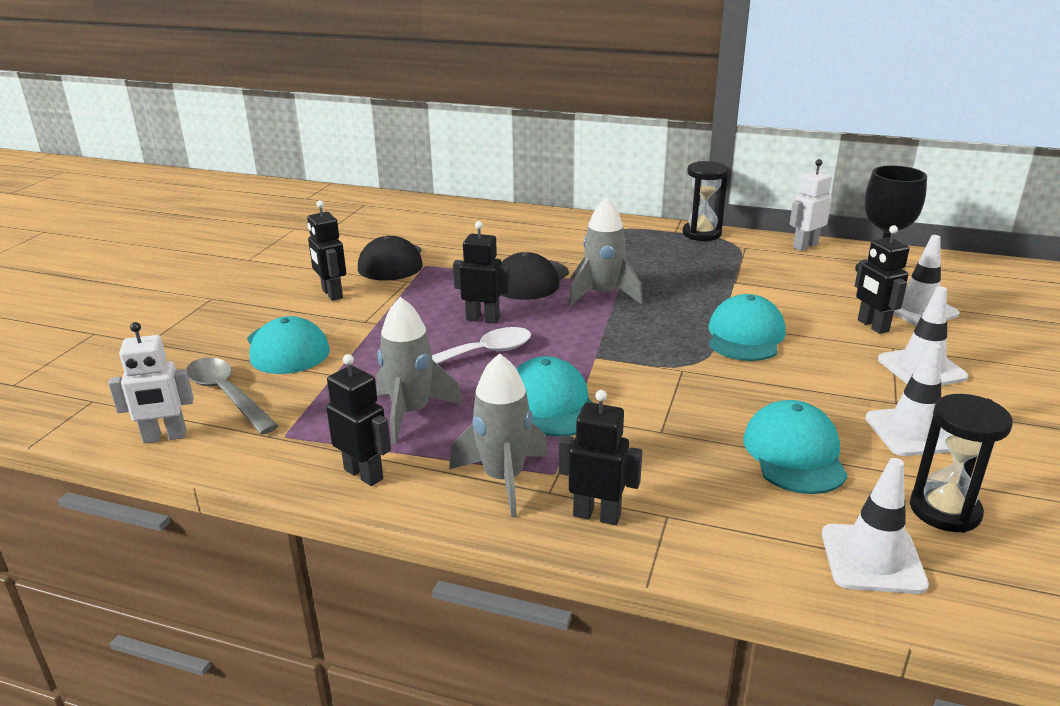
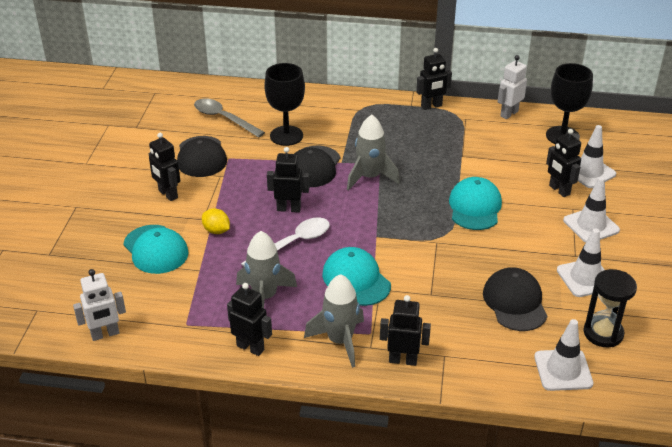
camera: 10 degrees left, 10 degrees up
grey spoon [186,358,279,434] -> grey spoon moved to [194,98,265,138]
black hourglass [683,161,729,241] -> black robot [416,48,452,110]
turquoise cap [743,400,848,494] -> black cap [483,267,547,331]
none -> yellow lemon [202,208,230,234]
none -> black goblet [264,63,305,146]

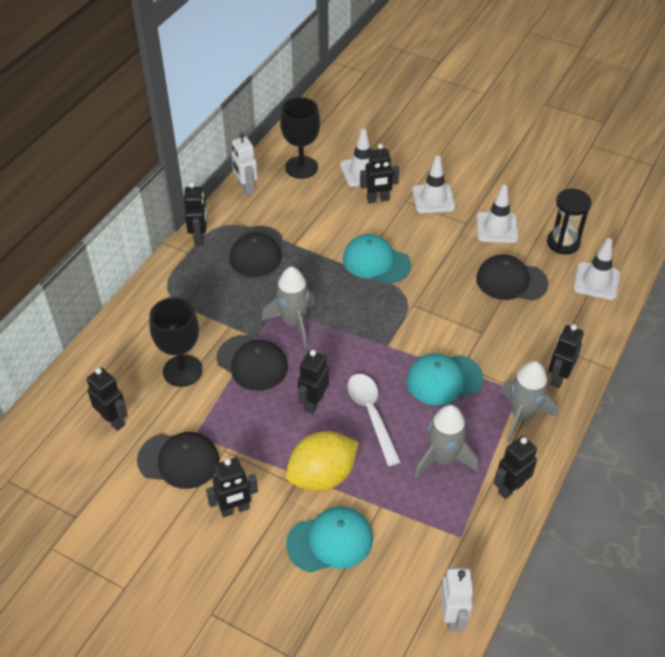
camera: 70 degrees left, 10 degrees up
grey spoon [194,98,265,138] -> black robot [86,368,128,431]
yellow lemon [202,208,230,234] -> yellow lemon [286,431,359,491], size x1.98
none -> black cap [230,226,283,277]

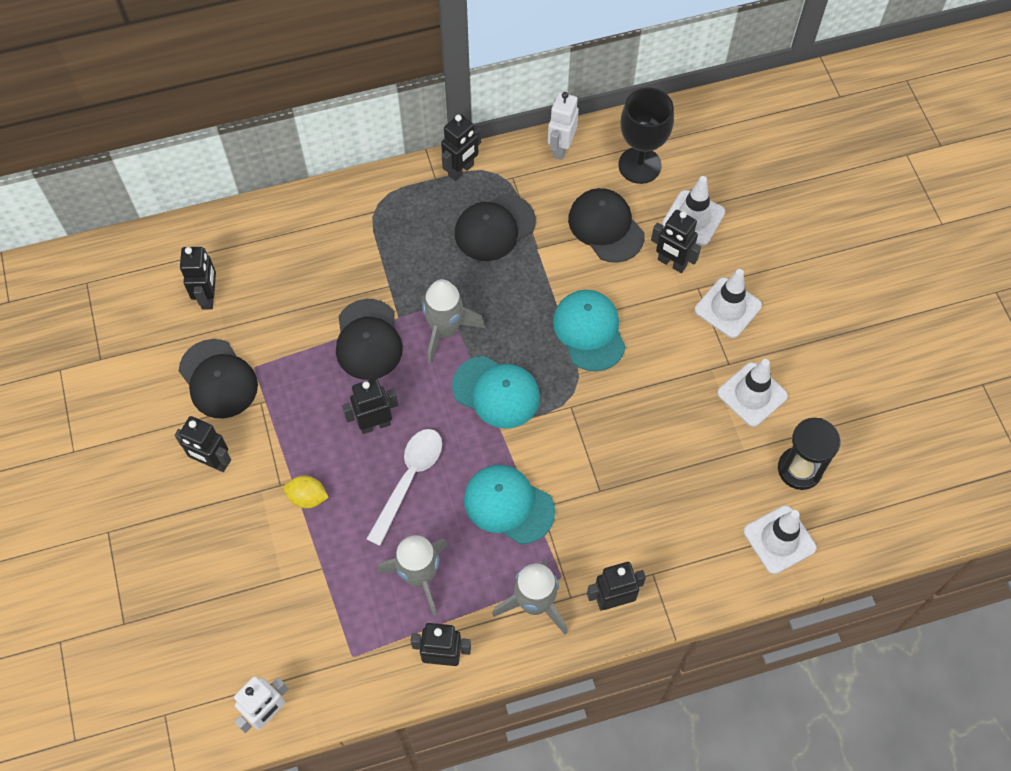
camera: 45 degrees right, 15 degrees up
black goblet [149,297,203,387] -> none
yellow lemon [286,431,359,491] -> yellow lemon [283,476,329,508], size x0.51
turquoise cap [286,506,373,573] -> turquoise cap moved to [452,356,540,429]
black cap [476,254,548,300] -> black cap moved to [568,188,645,263]

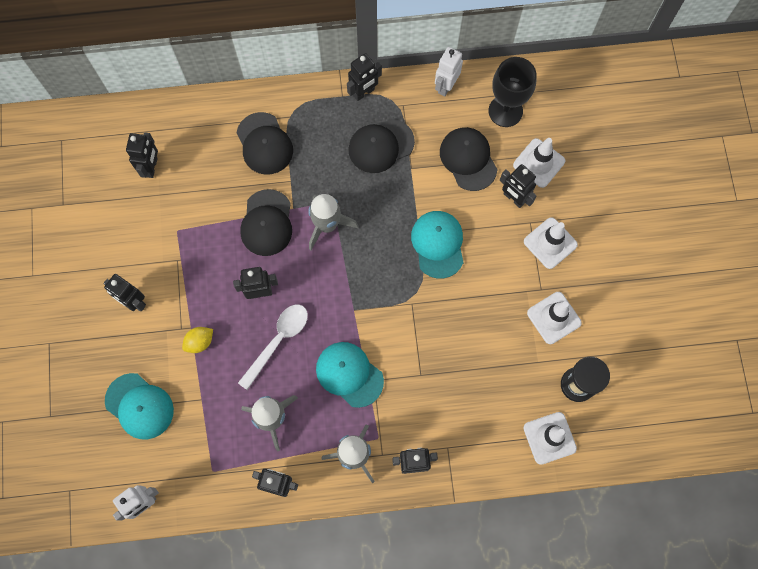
camera: 10 degrees right, 10 degrees up
black cap [179,339,258,419] -> black cap moved to [236,112,293,175]
yellow lemon [283,476,329,508] -> yellow lemon turned 60 degrees counterclockwise [182,327,213,353]
turquoise cap [452,356,540,429] -> turquoise cap moved to [105,373,174,439]

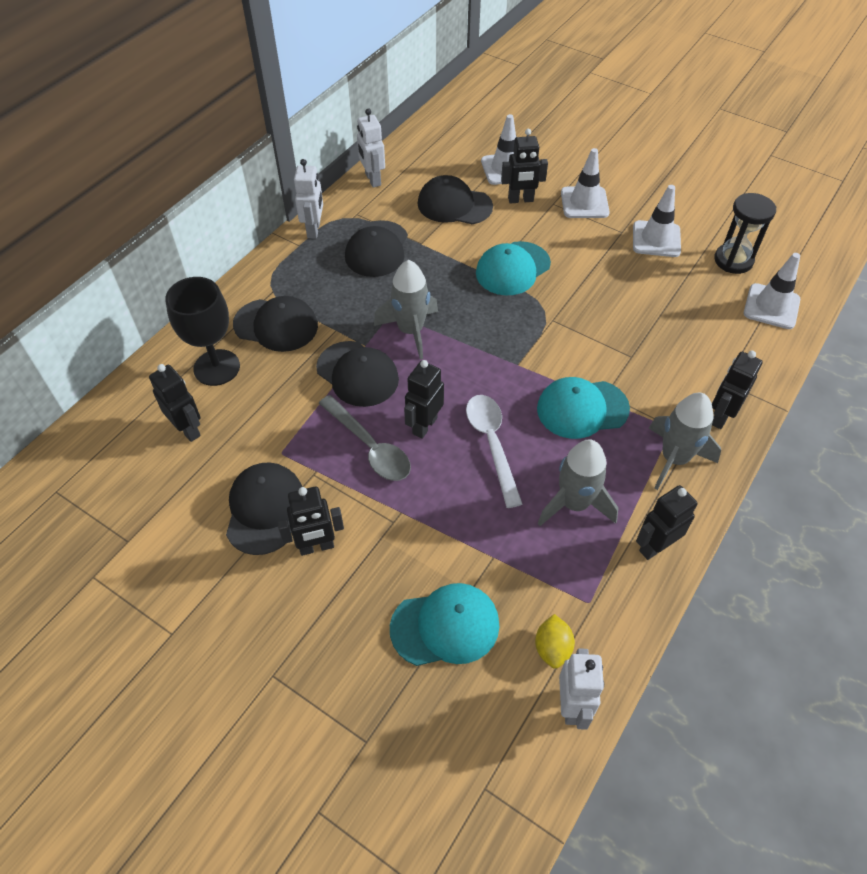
camera: 50 degrees left, 20 degrees down
yellow lemon [182,327,213,353] -> yellow lemon moved to [535,614,575,669]
black robot [347,53,382,101] -> white robot [294,159,323,239]
turquoise cap [411,211,464,279] -> turquoise cap turned 75 degrees counterclockwise [476,241,551,295]
black goblet [488,57,537,127] -> black goblet moved to [165,277,240,386]
none -> black cap [226,462,302,555]
none -> grey spoon [319,395,411,481]

